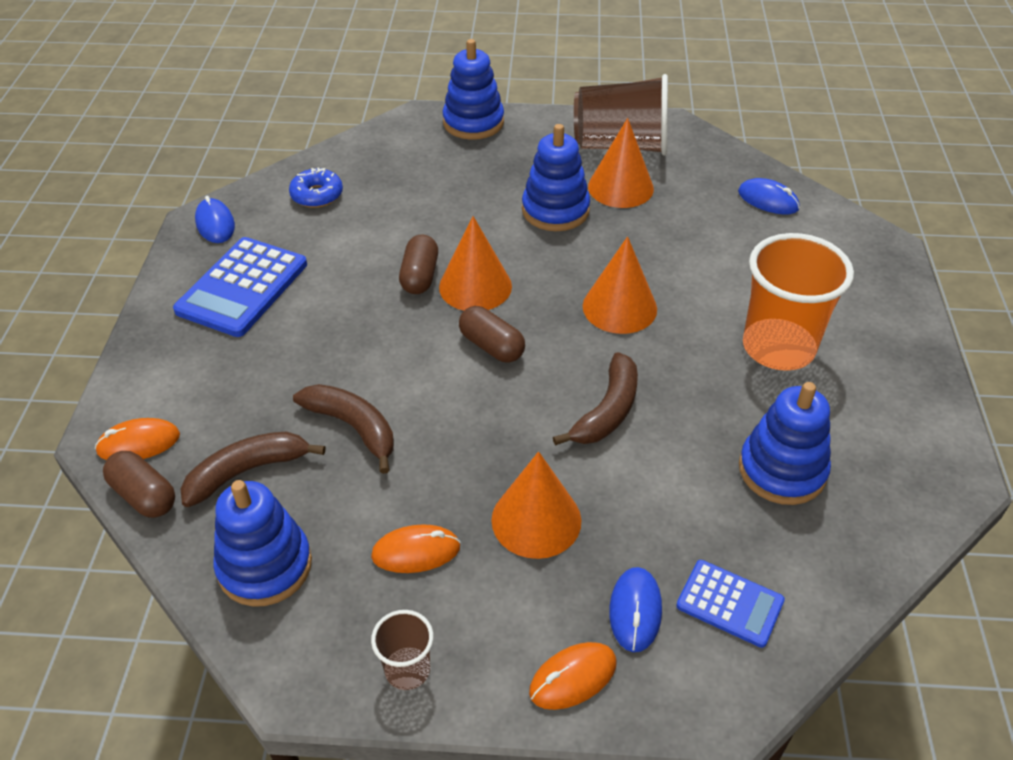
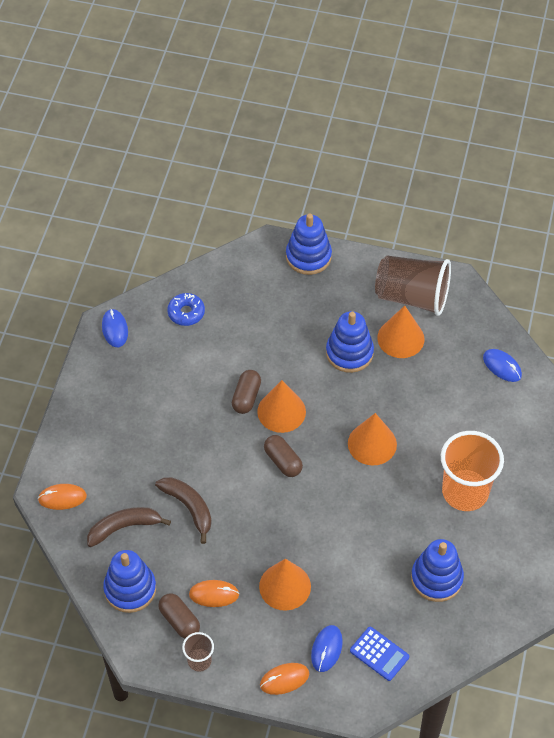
camera: 10 degrees right, 10 degrees up
brown capsule [103,451,175,518] -> brown capsule moved to [158,593,200,638]
blue calculator [173,237,307,337] -> none
brown banana [553,352,638,446] -> none

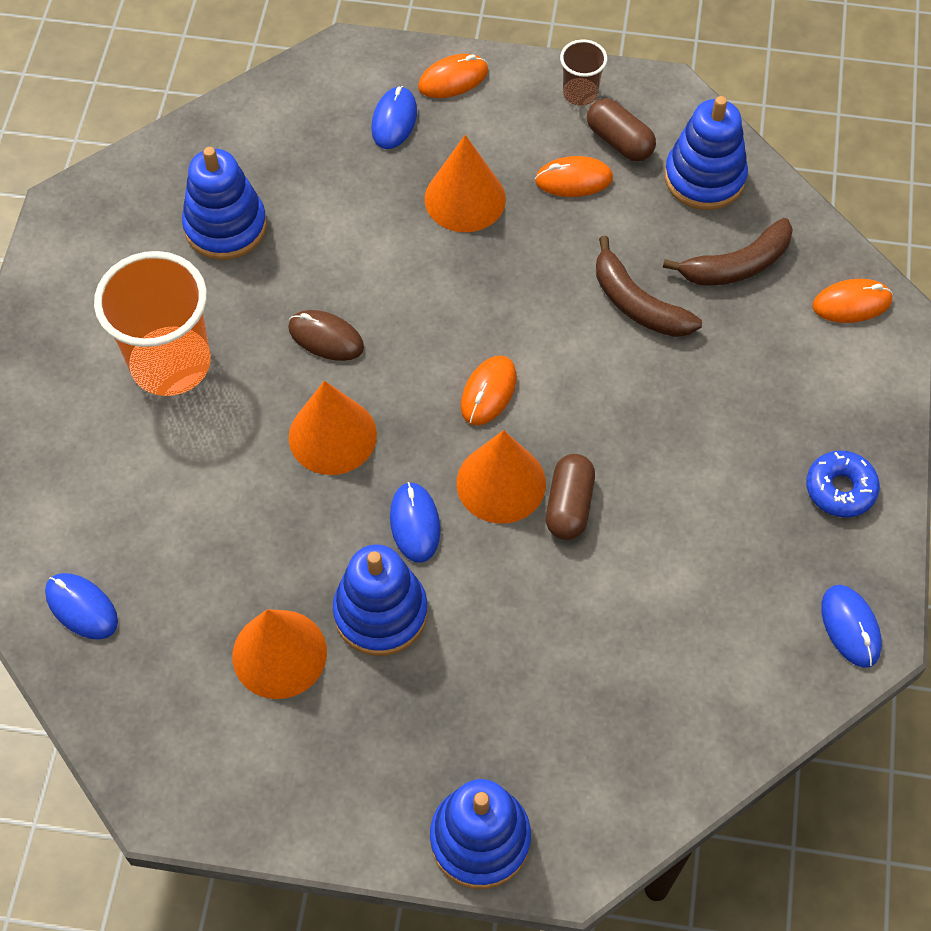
camera: 175 degrees right, 5 degrees up
blue donut [167,293,205,326] -> blue donut moved to [806,450,880,518]
brown capsule [264,435,303,477] -> orange mouse [461,355,517,426]
blue calculator [350,627,409,681] -> none
brown cup [375,255,451,316] -> none
none -> brown mouse [288,310,364,361]
none -> blue mouse [390,482,440,563]

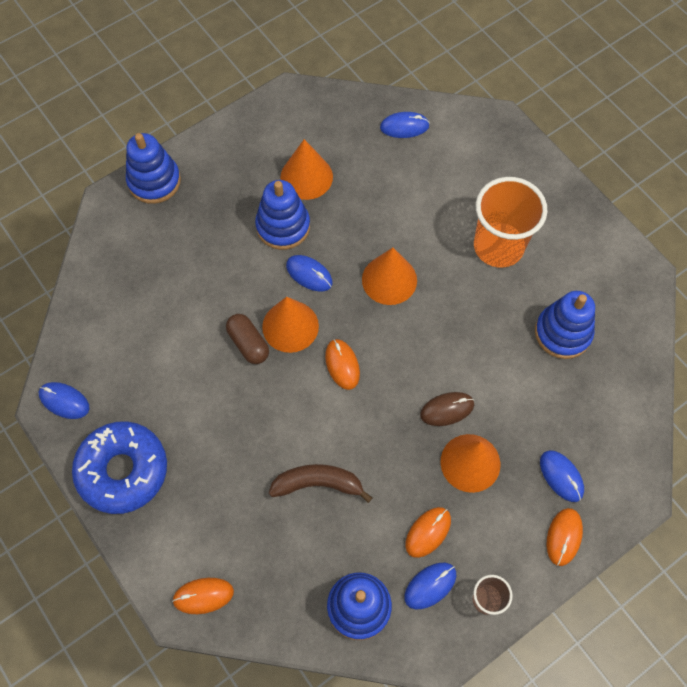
camera: 135 degrees right, 5 degrees up
brown mouse [288,310,364,361] -> brown mouse moved to [420,392,474,426]
brown capsule [587,98,656,161] -> blue mouse [404,563,456,609]
brown banana [663,218,793,286] -> none
blue donut [806,450,880,518] -> blue donut [72,421,167,514], size x1.92
orange mouse [813,279,893,323] -> orange mouse turned 45 degrees clockwise [172,578,234,614]

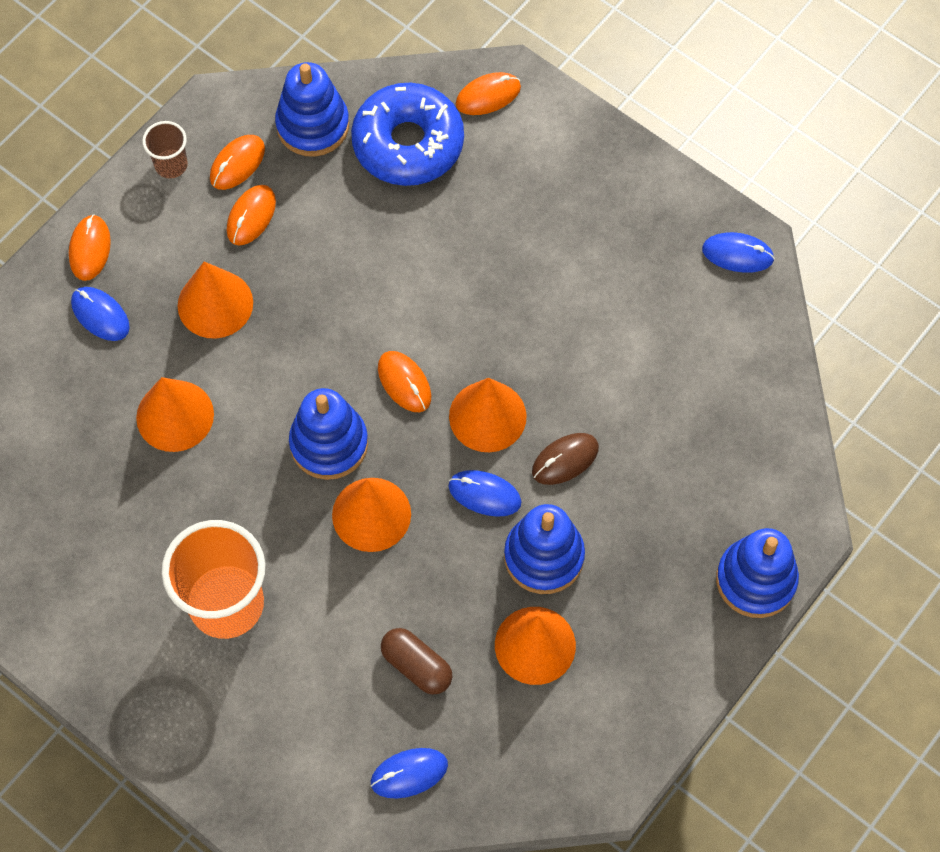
camera: 165 degrees right, 0 degrees up
blue donut [72,421,167,514] -> blue donut moved to [351,83,464,186]
brown capsule [226,314,269,364] -> brown capsule moved to [381,628,452,695]
brown banana [269,464,372,503] -> none
blue mouse [404,563,456,609] -> orange mouse [210,135,265,190]
brown mouse [420,392,474,426] -> brown mouse moved to [532,433,599,485]
blue stacking toy [535,291,595,359] -> blue stacking toy moved to [289,388,368,480]
none -> orange cone [136,377,214,452]

